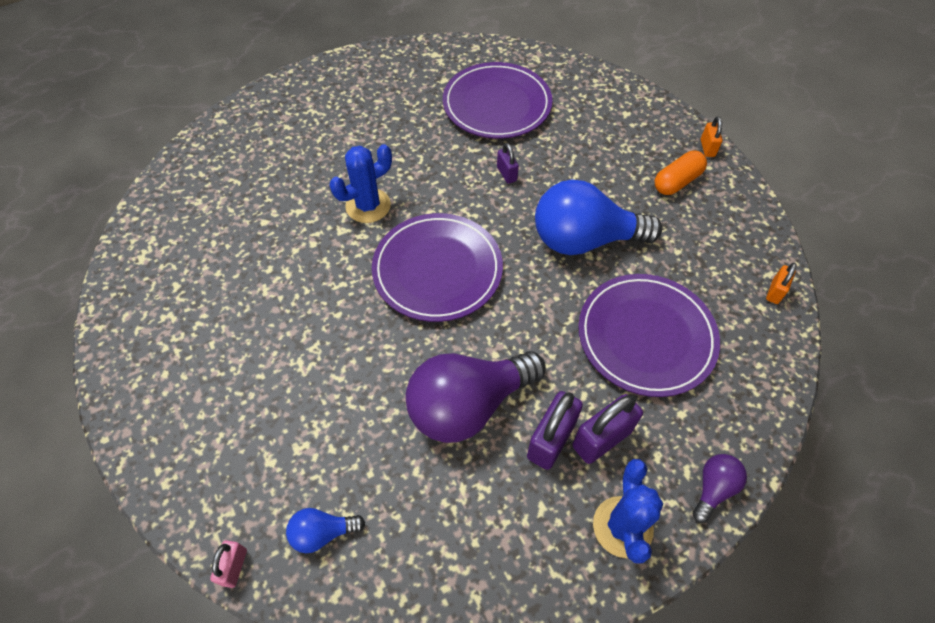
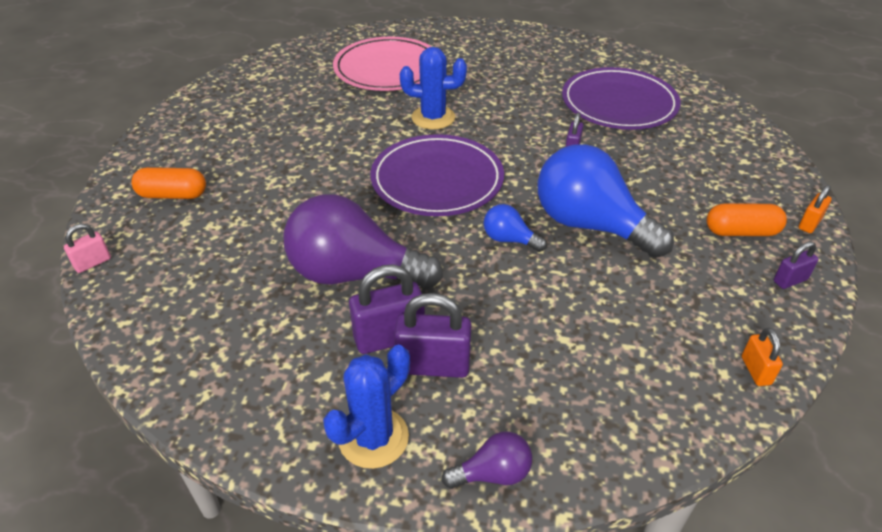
camera: 40 degrees right, 15 degrees down
blue light bulb [286,508,365,553] -> blue light bulb moved to [484,204,547,252]
purple plate [578,274,720,397] -> none
orange padlock [766,263,797,304] -> orange padlock turned 75 degrees counterclockwise [742,328,783,386]
none -> orange capsule [131,167,206,199]
none -> pink plate [333,36,432,91]
none -> purple padlock [774,241,819,289]

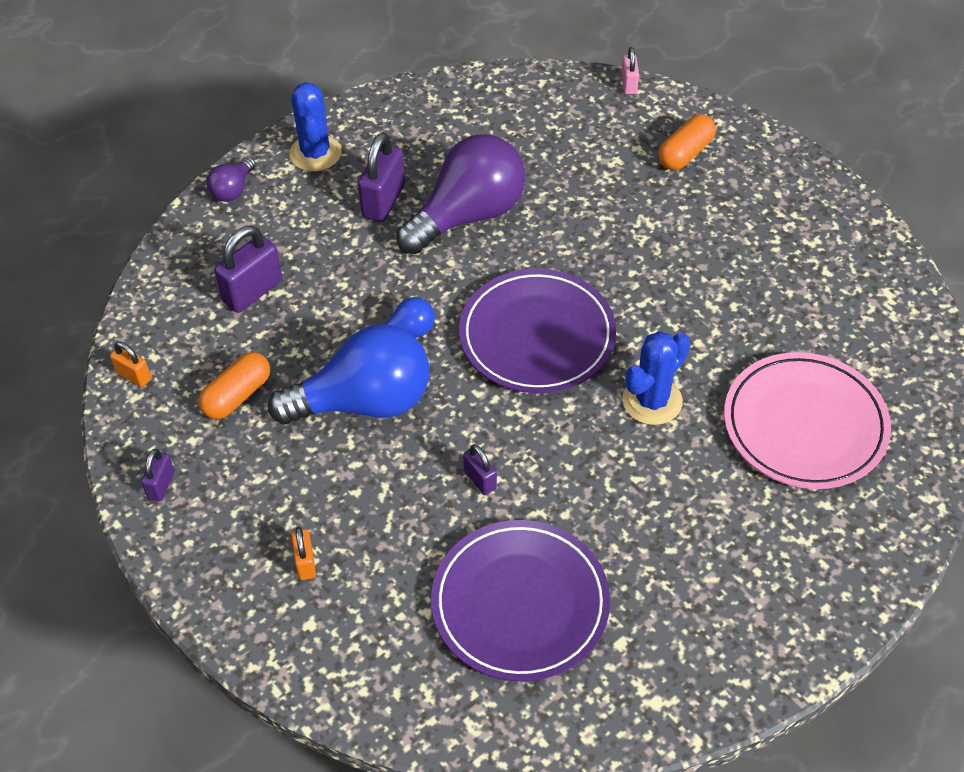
camera: 130 degrees right, 10 degrees up
purple padlock [394,293,471,378] -> purple padlock moved to [214,226,282,313]
orange capsule [706,203,787,236] -> orange capsule moved to [199,352,270,419]
orange padlock [799,185,832,233] -> orange padlock moved to [291,527,316,580]

